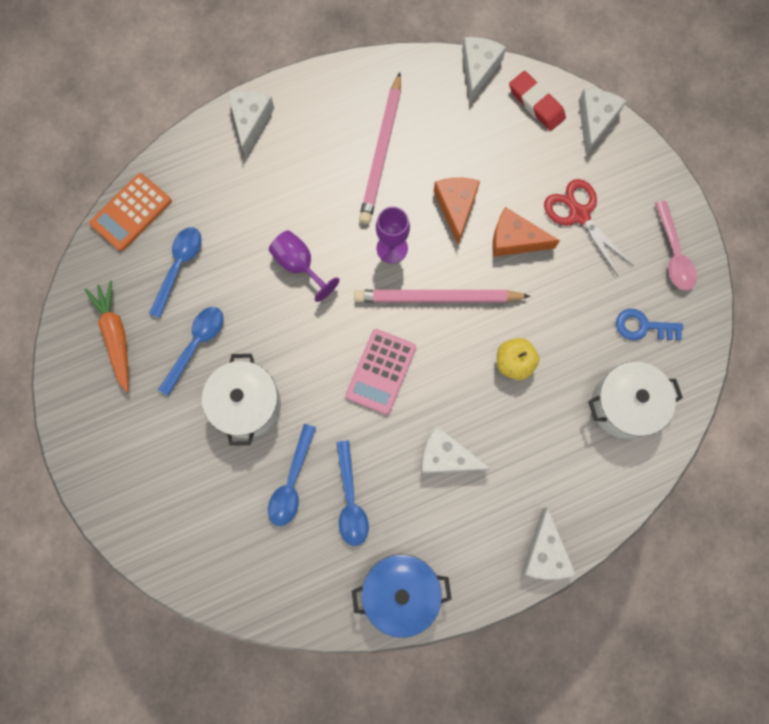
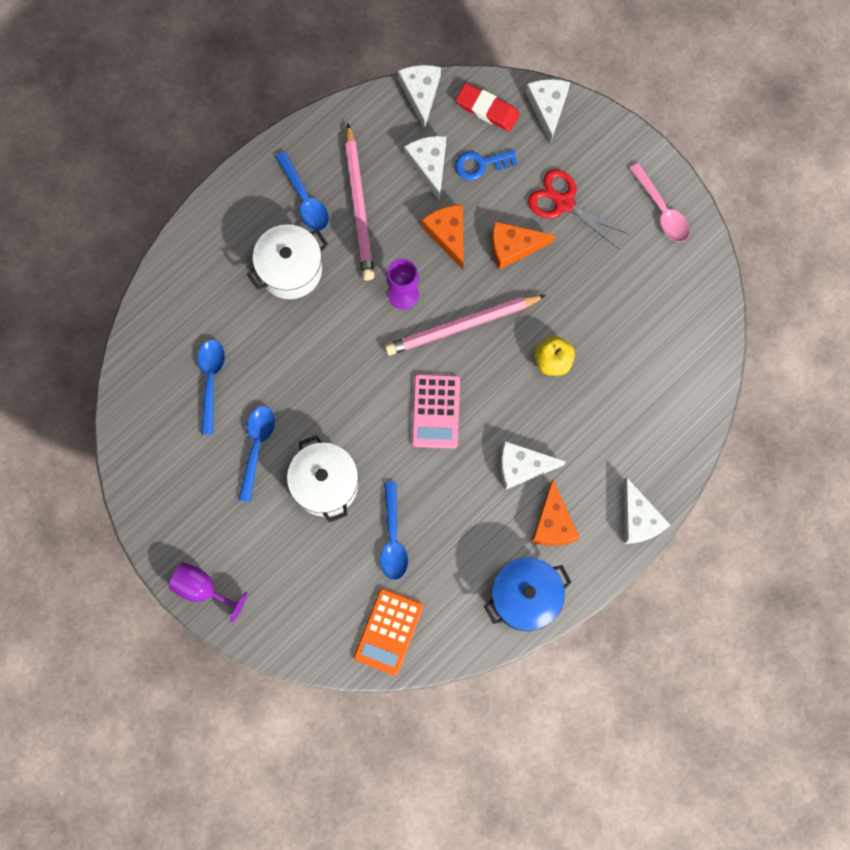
camera: 20 degrees left, 0 degrees up
orange carrot [85,281,129,392] -> none
orange calculator [89,173,172,251] -> orange calculator moved to [354,588,423,676]
white cheese [228,91,274,157] -> white cheese moved to [404,136,446,201]
purple goblet [269,230,340,302] -> purple goblet moved to [168,562,247,622]
blue spoon [336,440,369,546] -> blue spoon moved to [275,151,329,231]
white pot [588,362,683,439] -> white pot moved to [247,224,328,299]
blue key [616,309,683,340] -> blue key moved to [455,150,518,180]
none -> orange cheese [532,479,580,546]

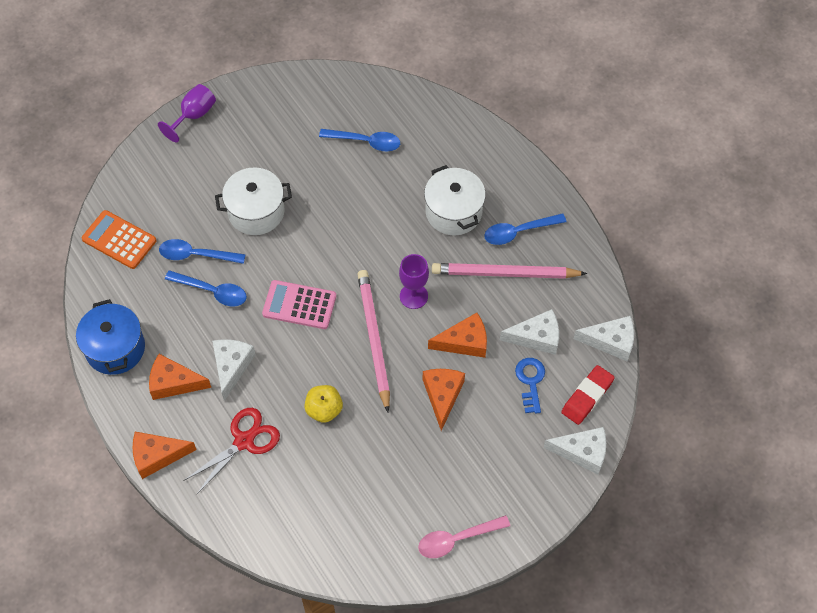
camera: 100 degrees right, 15 degrees down
blue spoon [238,406,275,502] -> blue spoon moved to [165,270,247,306]
red scissors [528,169,629,249] -> red scissors moved to [183,408,280,495]
white cheese [623,477,670,544] -> orange cheese [133,432,197,479]

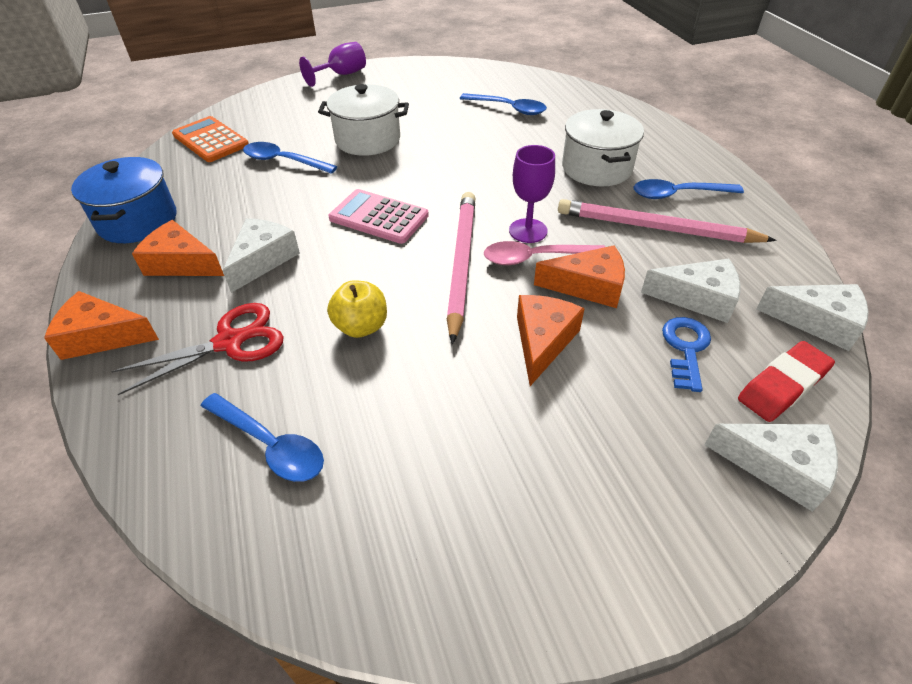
camera: 15 degrees right, 15 degrees down
blue spoon [165,270,247,306] -> blue spoon moved to [201,393,324,482]
pink spoon [418,515,510,558] -> pink spoon moved to [484,241,605,265]

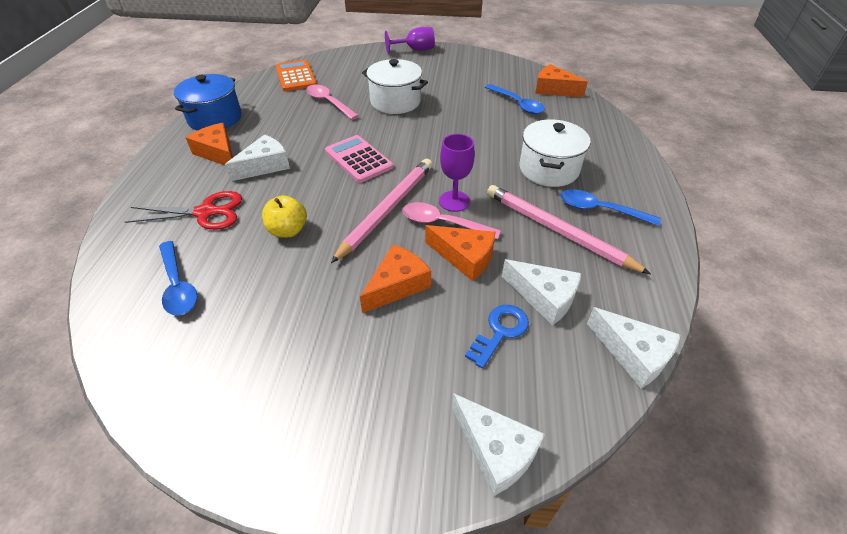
camera: 25 degrees right, 0 degrees up
orange cheese [44,291,159,360] -> orange cheese moved to [535,64,588,97]
blue spoon [243,142,338,174] -> pink spoon [306,84,359,120]
red eraser [738,341,835,422] -> none

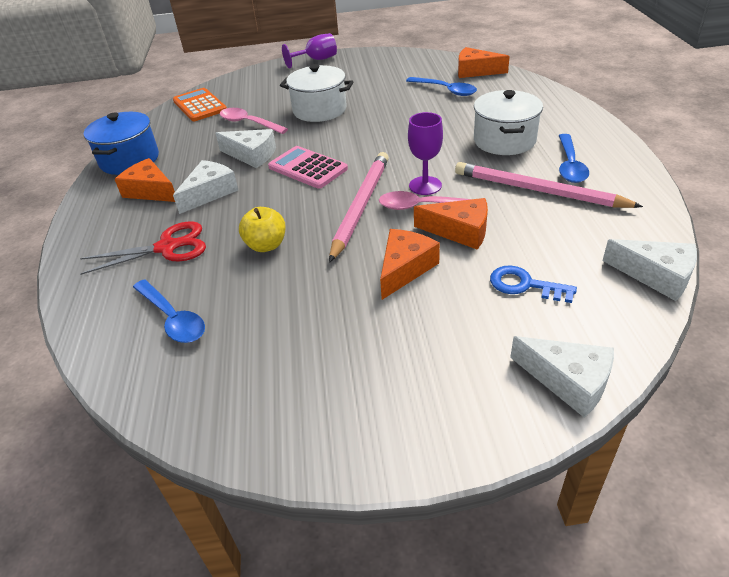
camera: 10 degrees left, 5 degrees down
blue key [465,305,529,368] -> blue key turned 90 degrees counterclockwise [490,265,577,303]
white cheese [502,259,581,325] -> white cheese moved to [215,129,276,168]
blue spoon [560,189,661,226] -> blue spoon turned 90 degrees counterclockwise [559,134,589,183]

